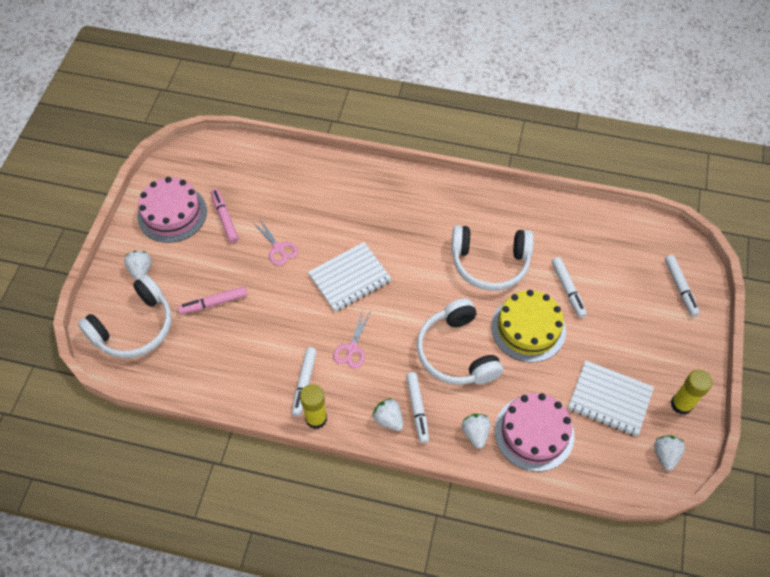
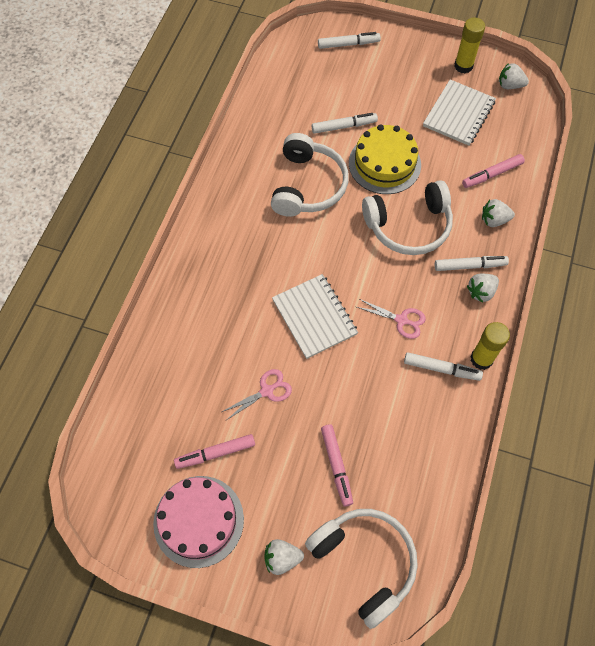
camera: 85 degrees left, 5 degrees up
pink cake [495,393,574,472] -> pink marker [462,154,525,188]

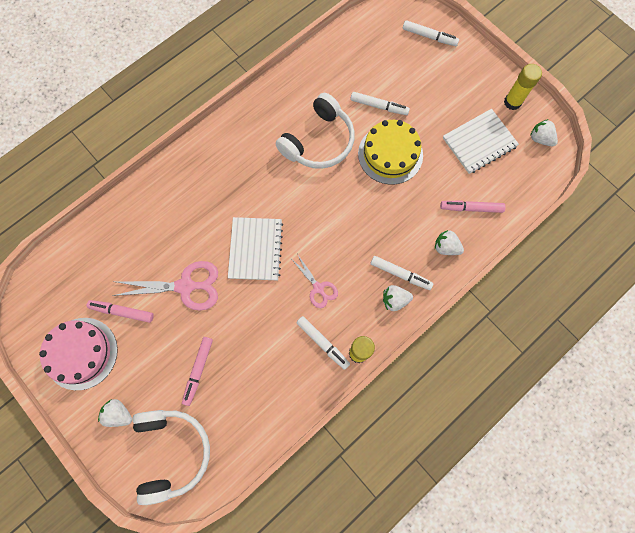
camera: 30 degrees right, 10 degrees up
pink scissors [222,369,292,420] -> pink scissors [112,261,218,311], size x1.73
white headphones [362,180,453,255] -> none

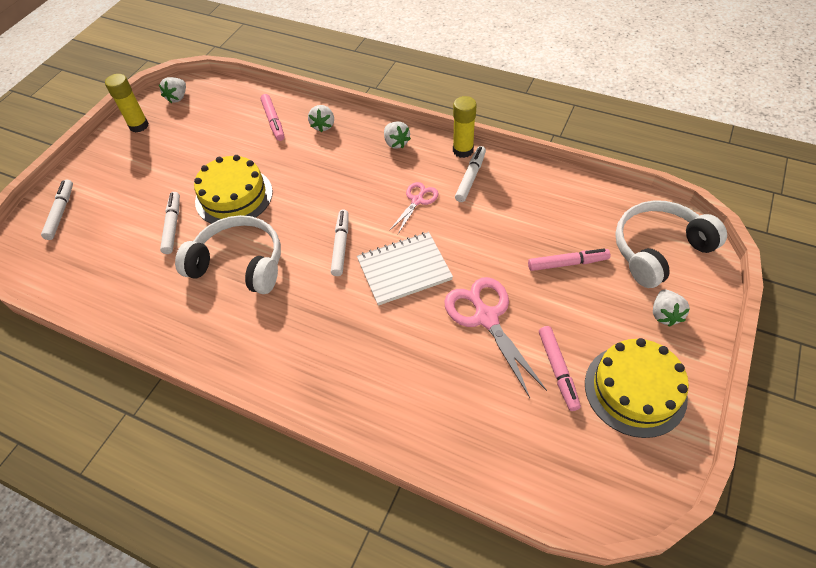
camera: 110 degrees left, 20 degrees down
pink cake [39,318,118,390] -> yellow cake [585,338,689,438]
white marker [370,256,433,290] -> white marker moved to [331,209,349,276]
white notebook [443,109,519,174] -> none

